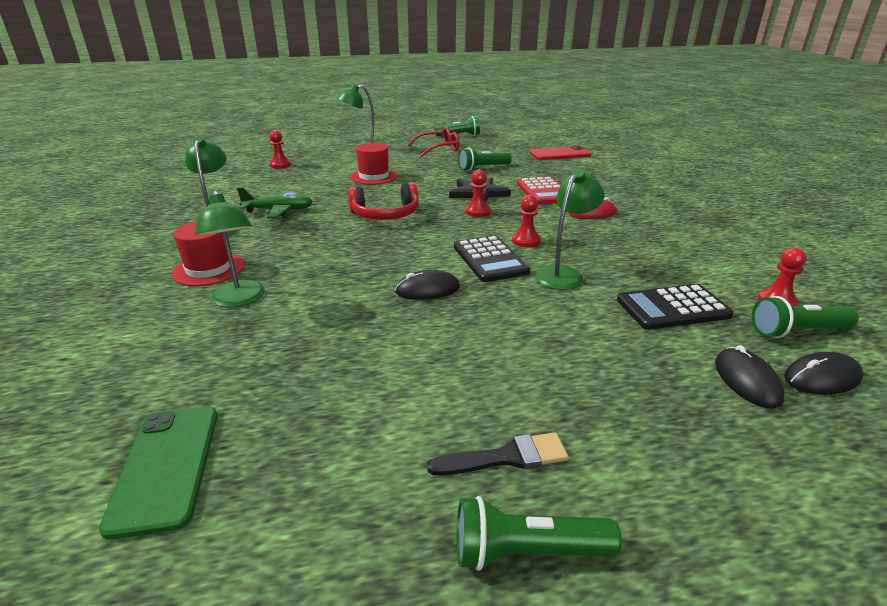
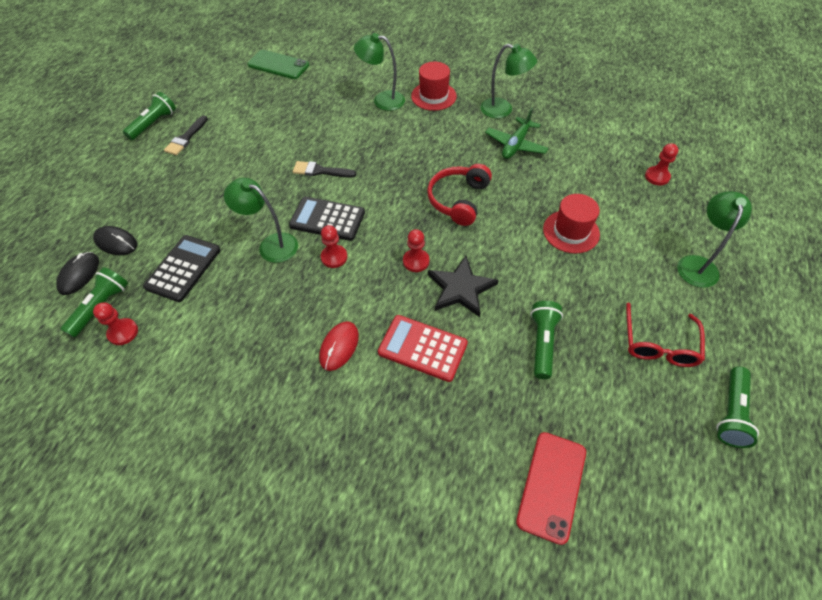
camera: 125 degrees right, 25 degrees up
black mouse [395,270,460,300] -> black brush [293,161,356,178]
green lamp [534,169,605,290] -> green lamp turned 135 degrees clockwise [224,178,298,263]

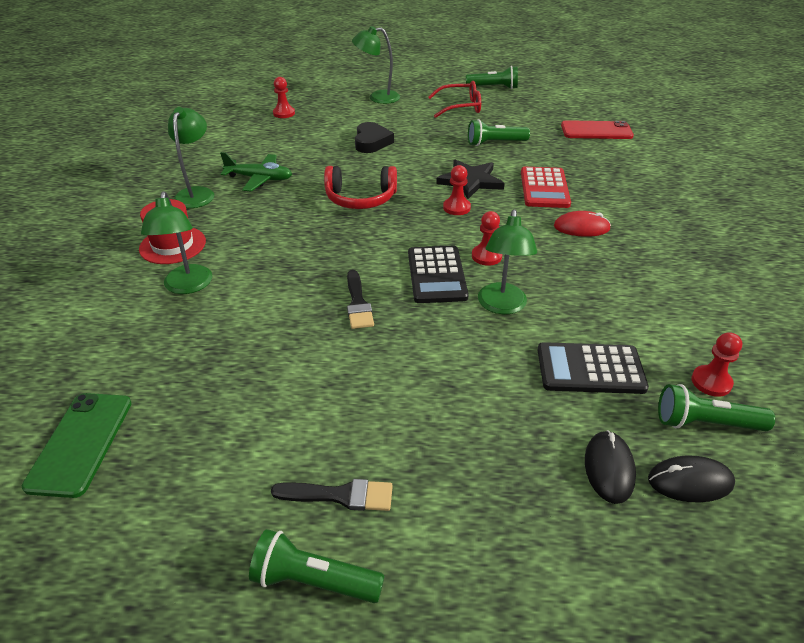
camera: 110 degrees left, 15 degrees down
red hat [543,194,600,254] -> black heart [355,122,394,153]

